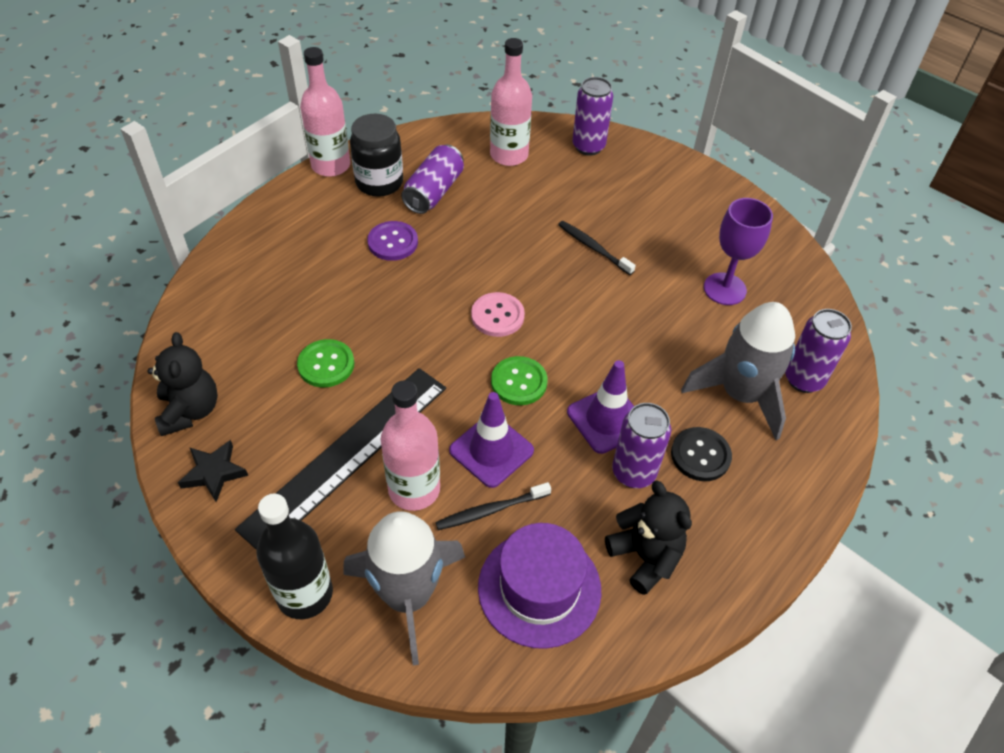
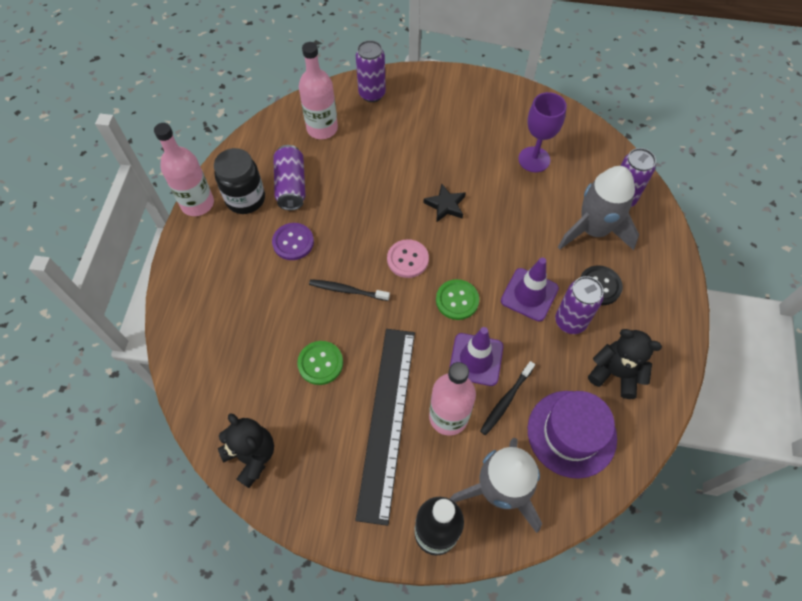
camera: 30 degrees left, 10 degrees up
black star [178,440,248,502] -> black star moved to [424,184,466,223]
black toothbrush [558,221,636,275] -> black toothbrush moved to [309,279,390,301]

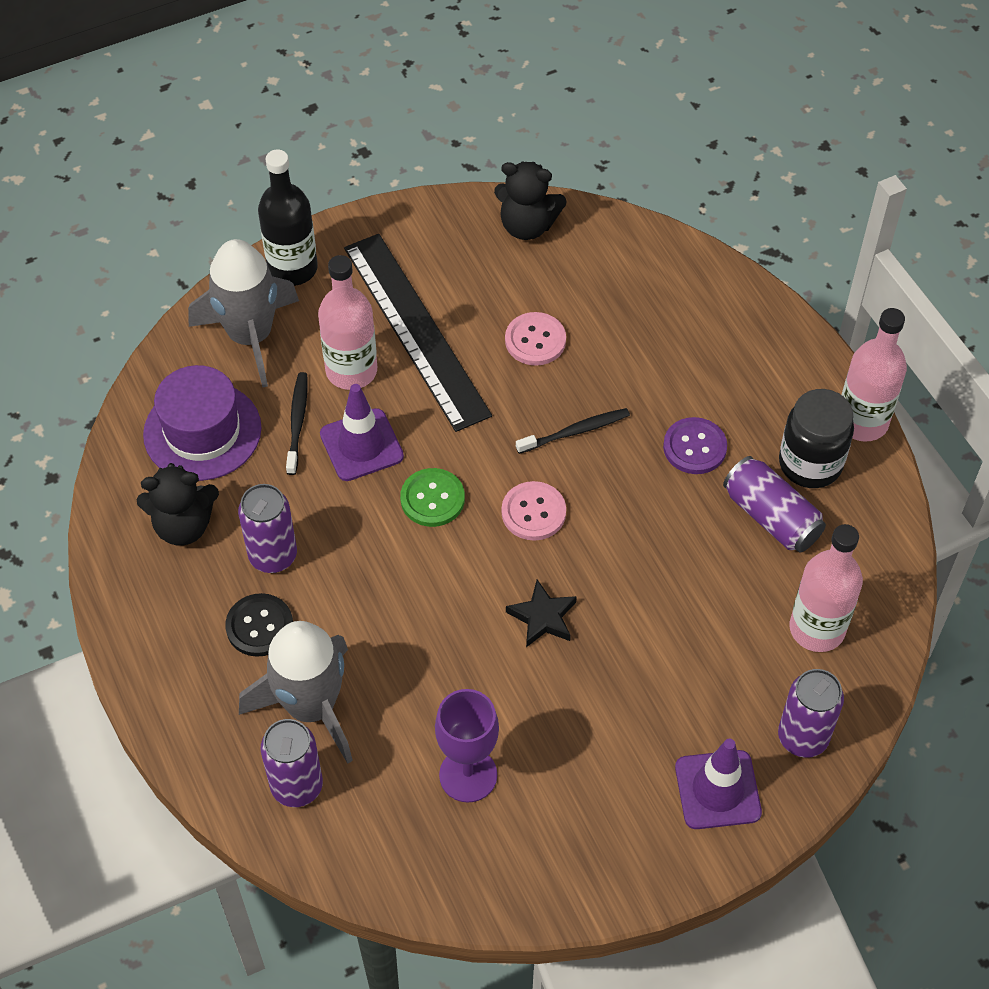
camera: 145 degrees right, 5 degrees down
green button [297,341,343,385] -> pink button [505,312,566,366]
purple traffic cone [501,258,559,321] -> purple traffic cone moved to [675,739,762,829]

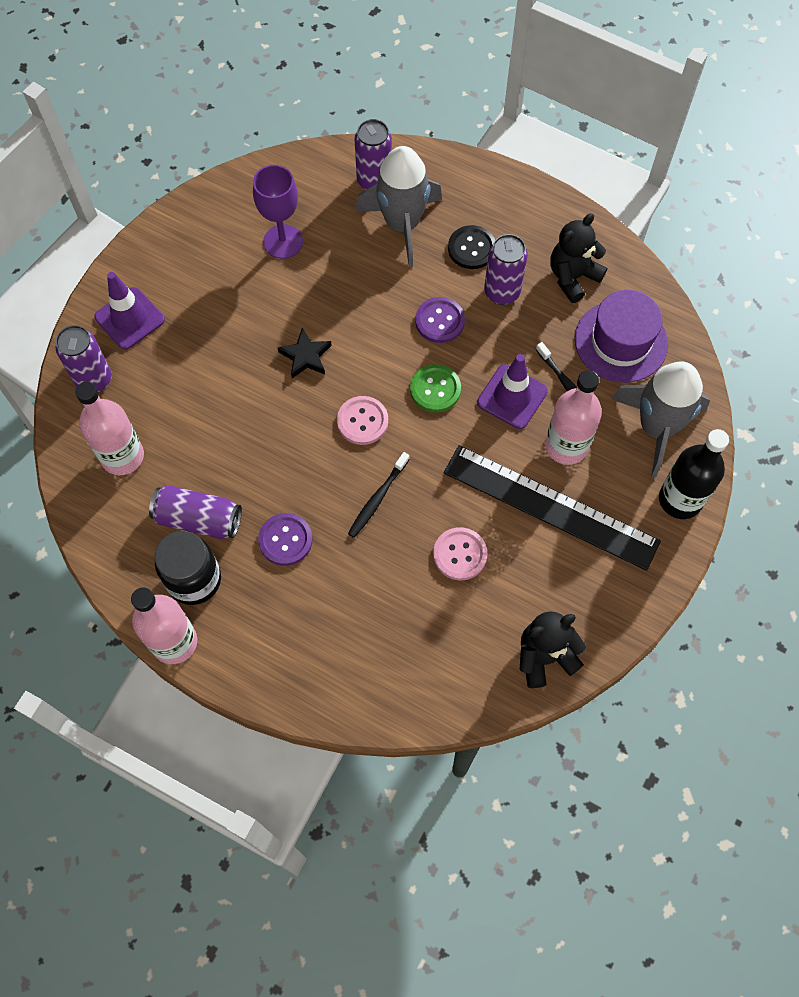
camera: 145 degrees right, 10 degrees up
none -> purple button [415,297,465,343]

